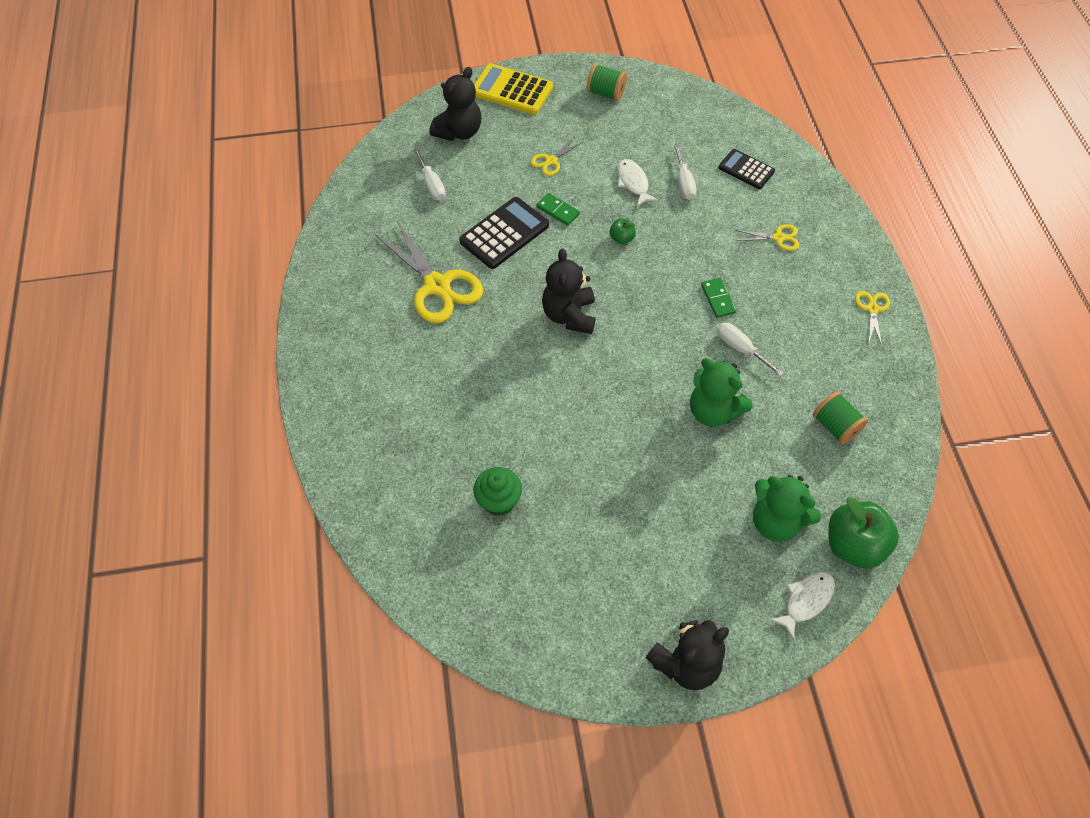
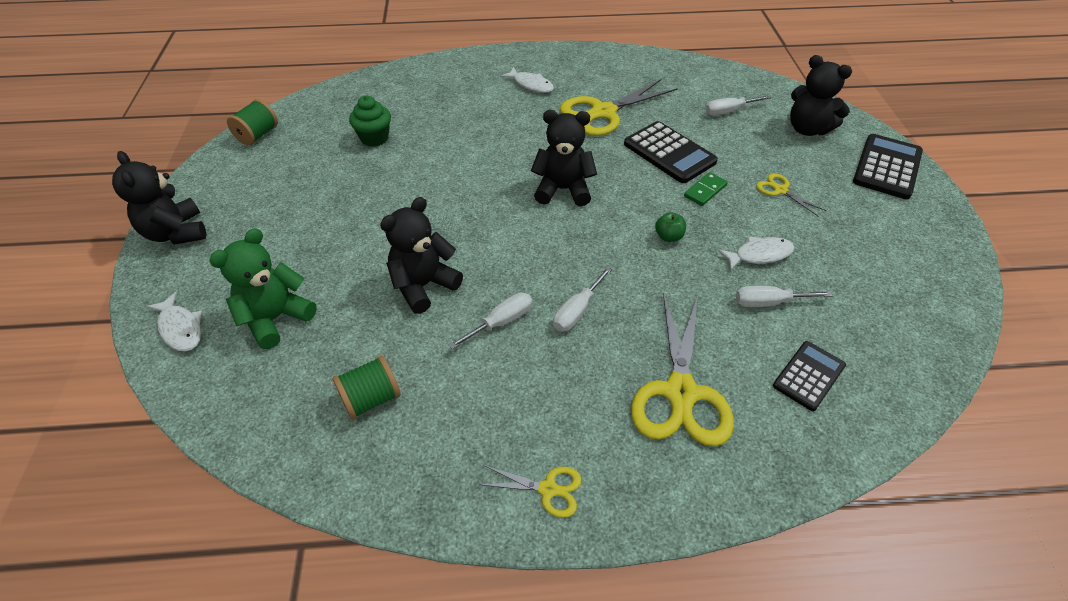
camera: 95 degrees right, 10 degrees down
yellow calculator [474,63,553,115] -> black calculator [853,134,923,199]
green spool [587,64,627,101] -> green spool moved to [227,99,278,145]
green teddy bear [690,358,753,427] -> black teddy bear [380,197,463,314]
green domino [701,278,736,318] -> white screwdriver [553,267,612,332]
yellow scissors [735,224,799,251] -> yellow scissors [631,292,734,447], size x2.07
green apple [829,497,899,569] -> none
none -> white fish [500,67,554,93]

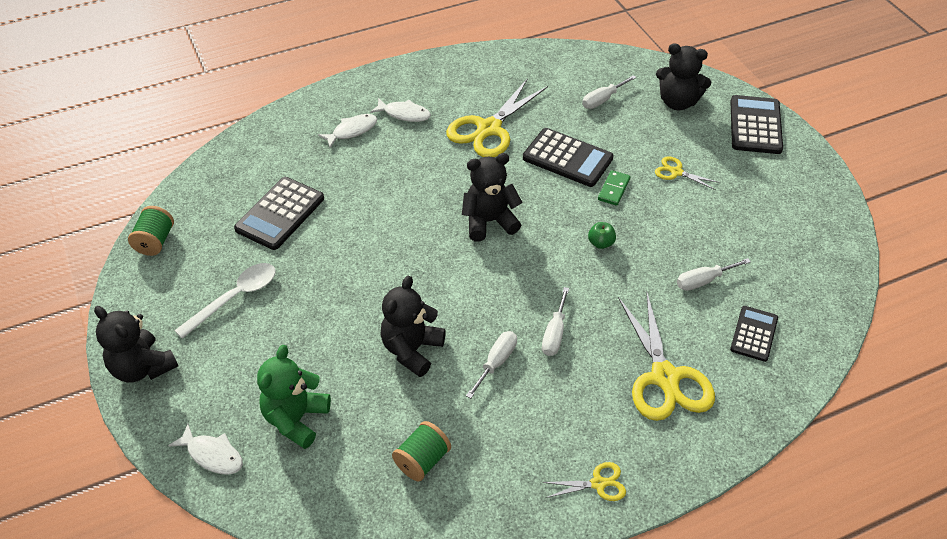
camera: 20 degrees left, 0 degrees up
green cupcake [349,96,391,147] -> black calculator [234,177,324,250]
white fish [717,236,795,271] -> white fish moved to [318,114,377,148]
none -> white spoon [174,263,276,339]

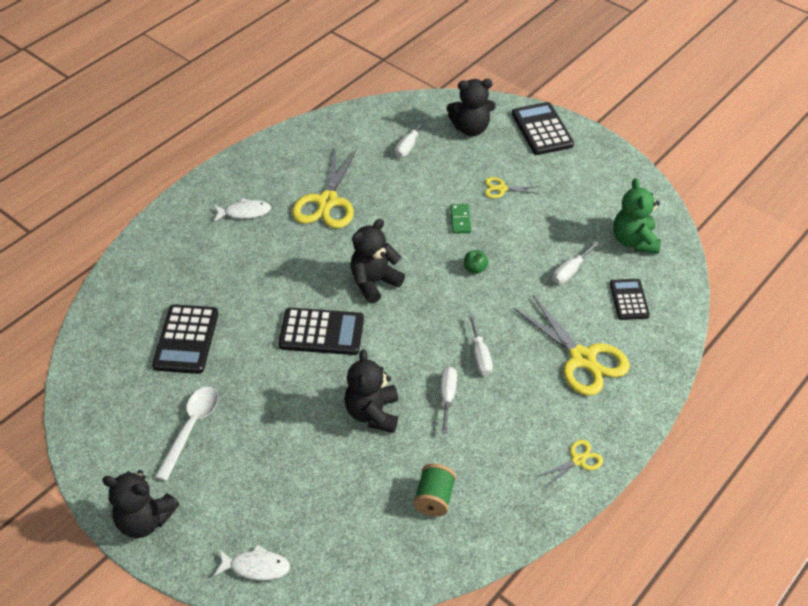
camera: 25 degrees left, 0 degrees up
green spool [128,206,174,256] -> none
green teddy bear [257,345,331,449] -> green teddy bear moved to [613,178,661,254]
white fish [318,114,377,148] -> none
black calculator [523,128,614,187] -> black calculator moved to [278,308,364,355]

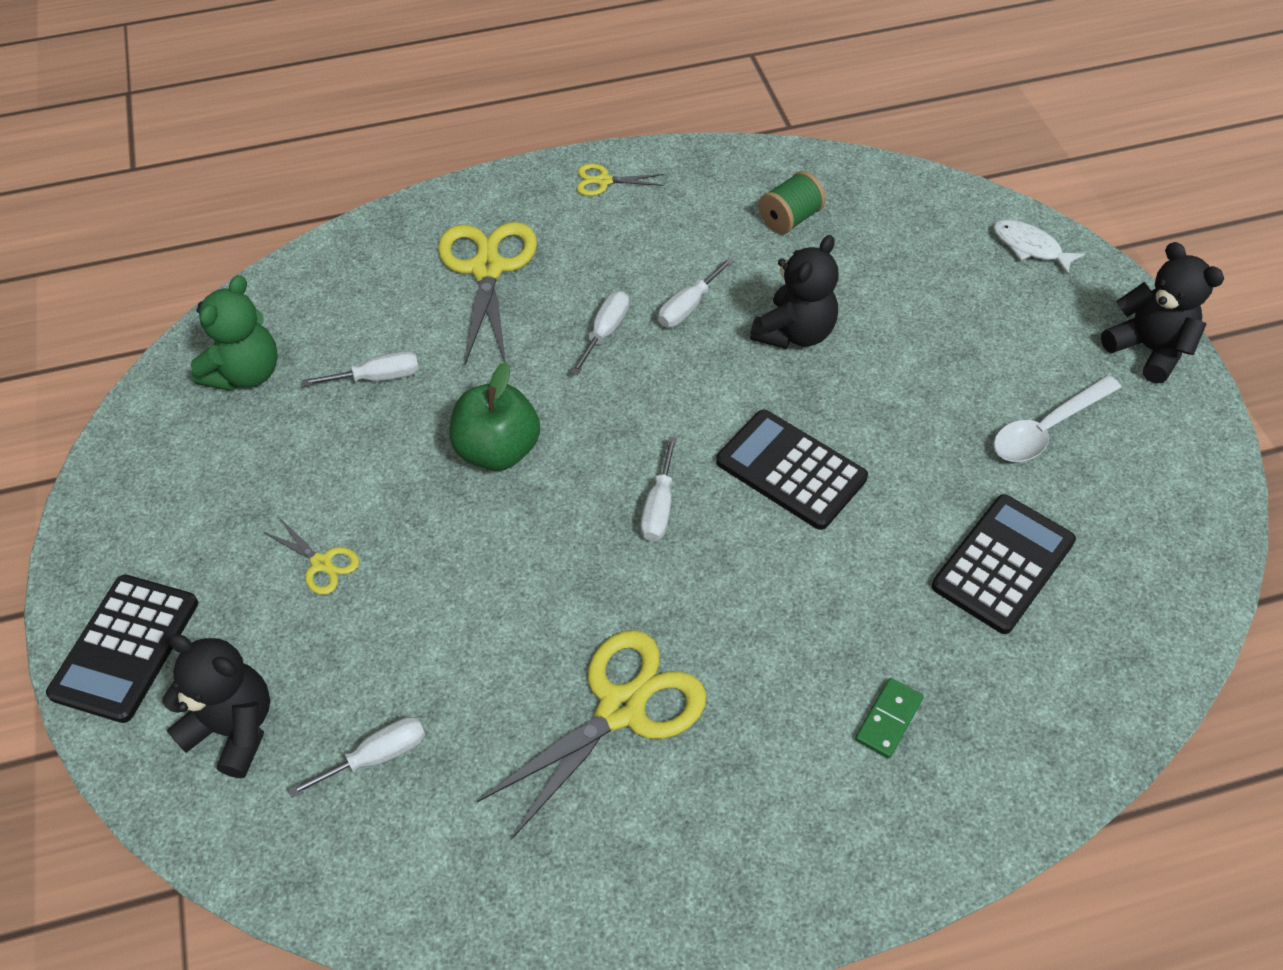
camera: 145 degrees left, 5 degrees up
white fish [214,198,271,221] -> none
black teddy bear [350,219,405,303] -> white screwdriver [641,437,677,541]
green domino [450,204,471,234] -> green domino moved to [855,678,923,759]
green apple [464,250,488,274] -> green apple [450,362,540,471], size x2.11
black calculator [610,279,650,320] -> none

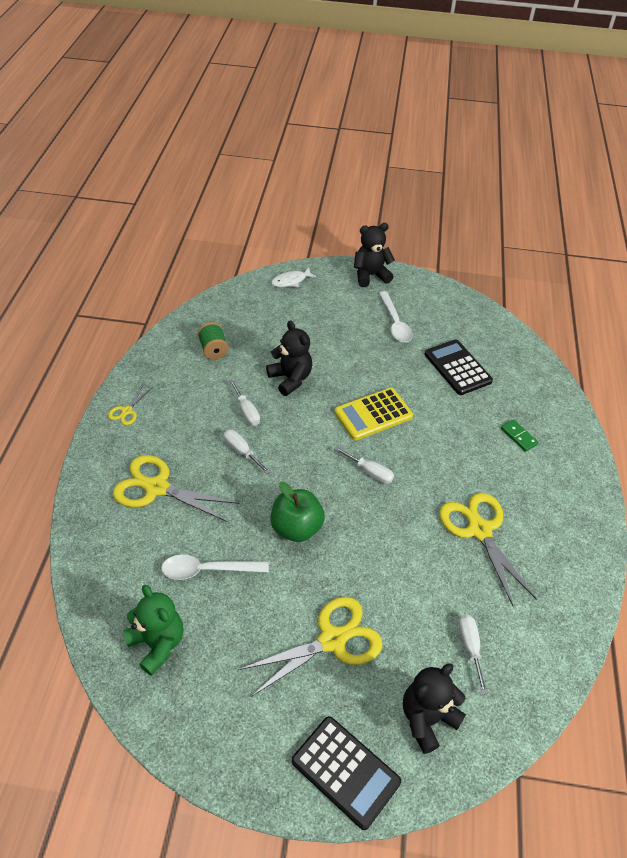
camera: 70 degrees left, 5 degrees down
yellow scissors [263,518,359,595] -> yellow scissors [238,597,382,697], size x2.07
white screwdriver [302,351,419,386] -> white spoon [161,555,269,580]
black calculator [716,410,868,530] -> yellow calculator [334,388,413,440]

